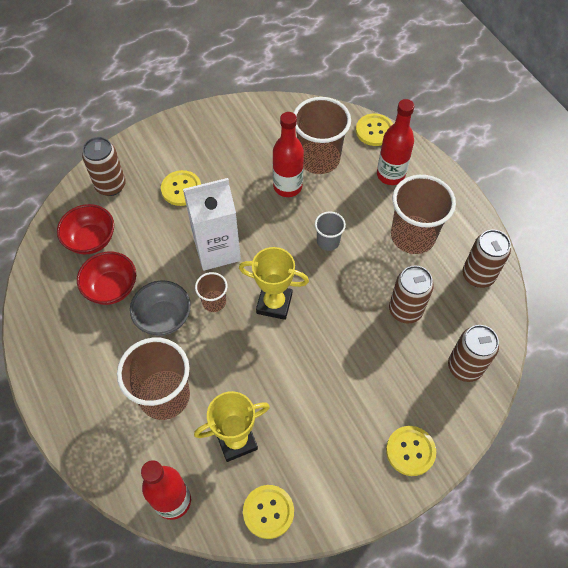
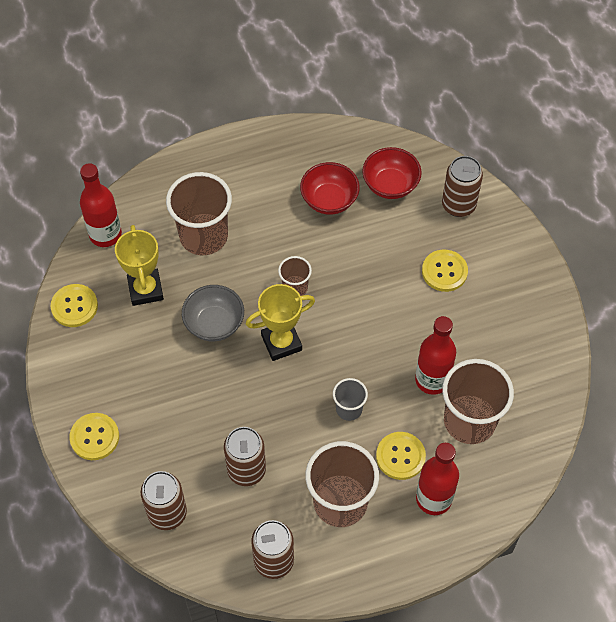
camera: 100 degrees right, 0 degrees up
grey bowl [130,281,191,336] -> grey bowl moved to [182,285,244,341]
white carton [183,178,241,271] -> none
yellow trophy [239,247,309,320] -> yellow trophy turned 45 degrees clockwise [246,284,315,361]
yellow button [356,114,393,146] -> yellow button moved to [376,432,426,480]

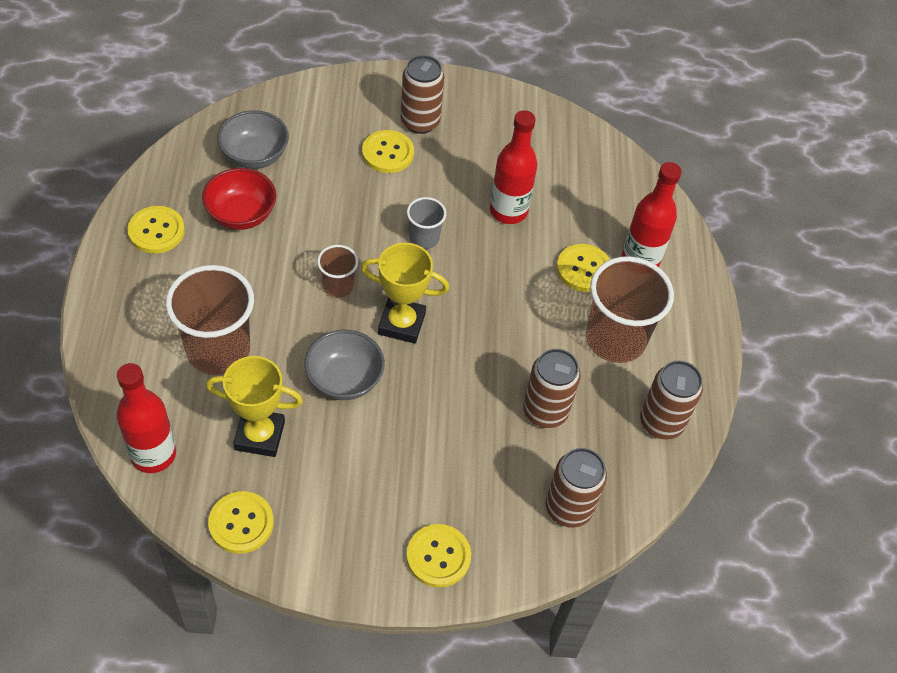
camera: 75 degrees left, 5 degrees down
yellow trophy [246,284,315,361] -> yellow trophy turned 75 degrees counterclockwise [361,243,449,344]
grey cup [333,378,368,421] -> grey cup moved to [407,197,446,249]
red bowl [362,147,422,199] -> grey bowl [217,110,289,169]
brown can [442,156,483,217] -> brown can moved to [401,55,444,134]
brown cup [442,359,514,444] -> none
none -> yellow button [127,206,185,253]

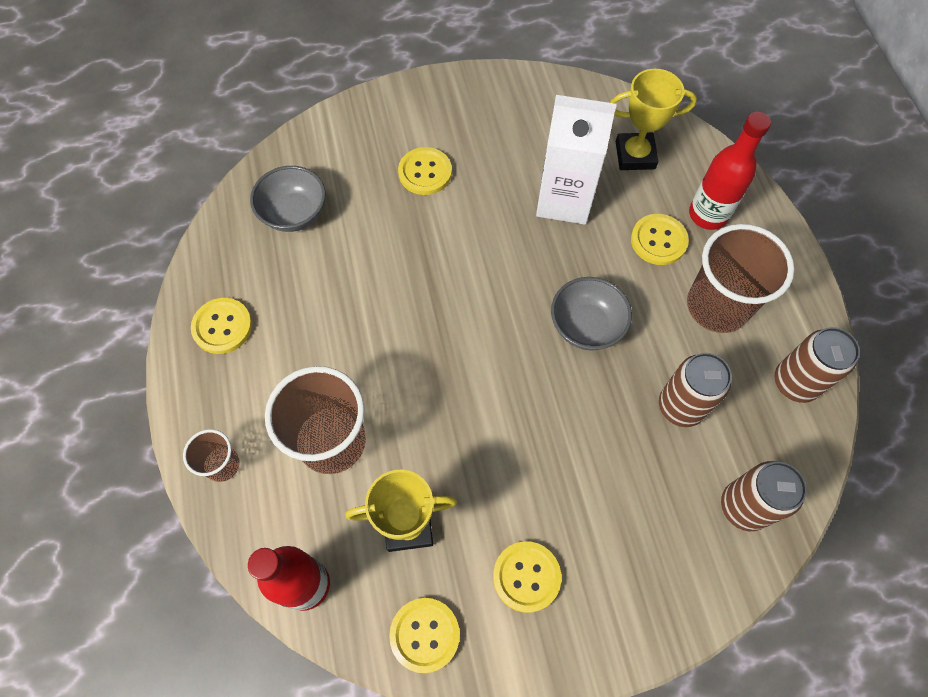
camera: 10 degrees left, 10 degrees up
red bowl [202,168,276,230] -> none
grey bowl [304,330,385,400] -> grey bowl moved to [551,277,632,350]
brown cup [317,245,358,298] -> brown cup moved to [183,429,240,482]
yellow trophy [361,243,449,344] -> yellow trophy moved to [610,69,697,170]
brown can [401,55,444,134] -> none
yellow button [406,524,471,588] -> yellow button moved to [493,541,561,613]
grey cup [407,197,446,249] -> none
red bottle [490,110,537,224] -> white carton [536,95,617,225]

